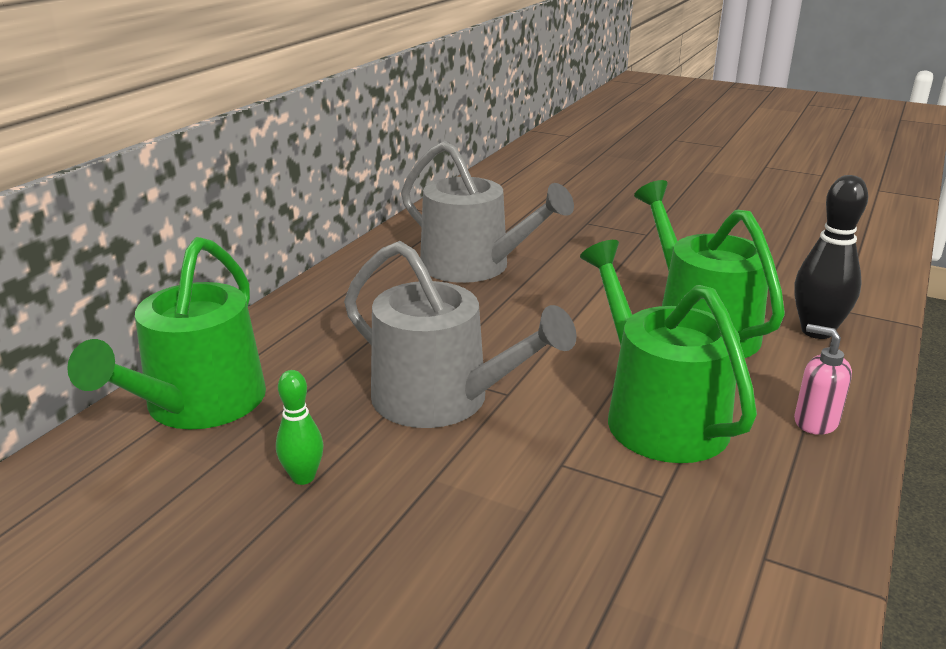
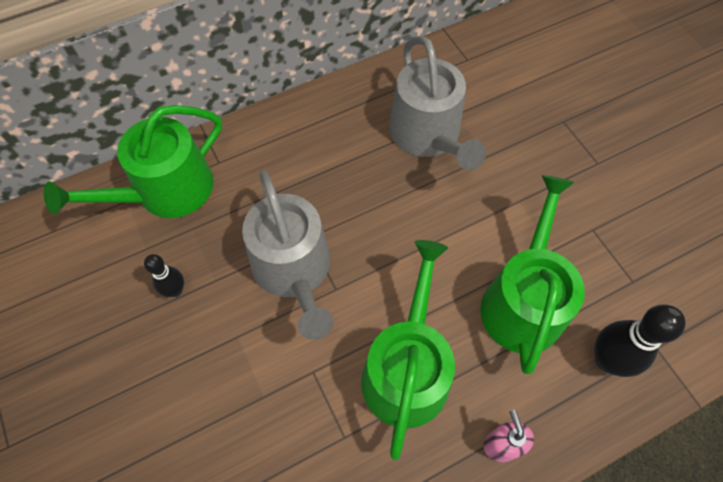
camera: 35 degrees right, 35 degrees up
green bowling pin [276,370,324,485] -> black bowling pin [144,254,184,297]

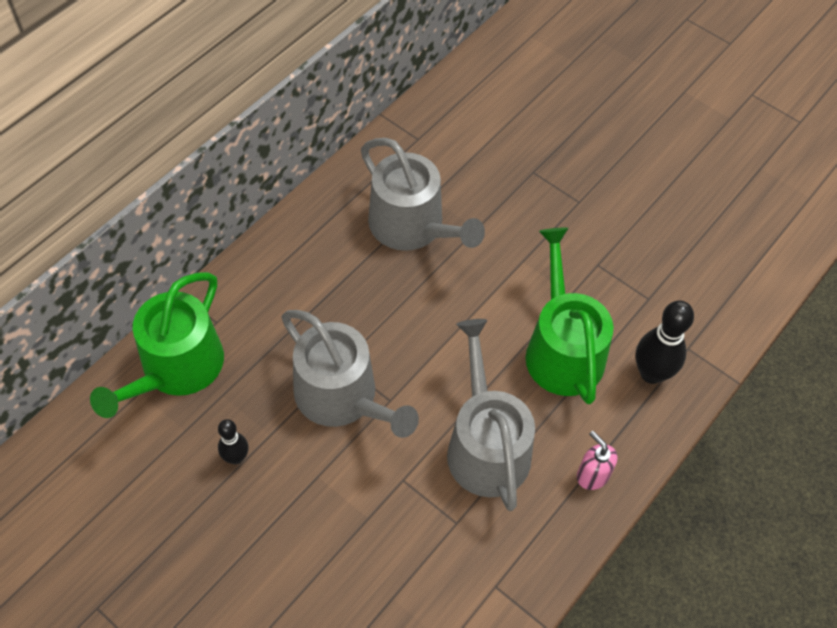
camera: 25 degrees left, 5 degrees down
green watering can [361,240,455,460] -> grey watering can [447,319,535,511]

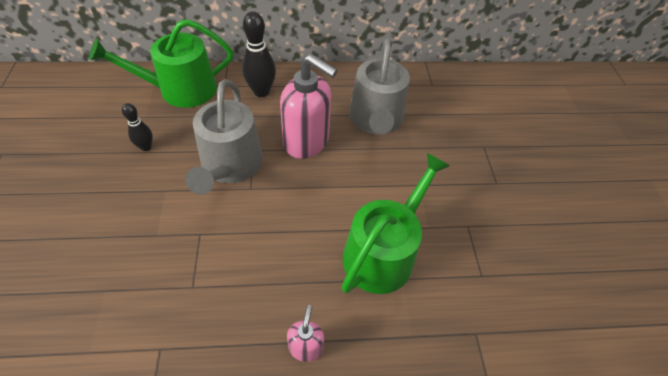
camera: 45 degrees right, 5 degrees down
grey watering can [447,319,535,511] -> none
black bowling pin [636,300,694,384] -> black bowling pin moved to [242,11,276,97]
none -> pink soap dispenser [280,54,338,159]

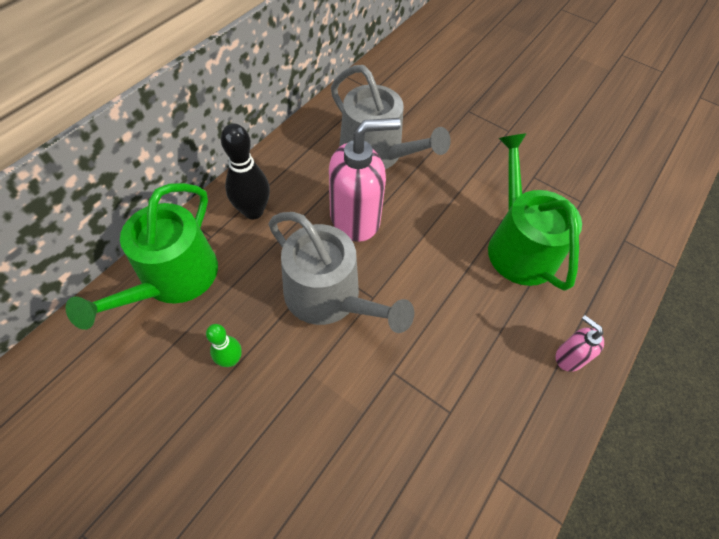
camera: 50 degrees left, 5 degrees up
black bowling pin [122,103,153,151] -> green bowling pin [206,324,242,367]

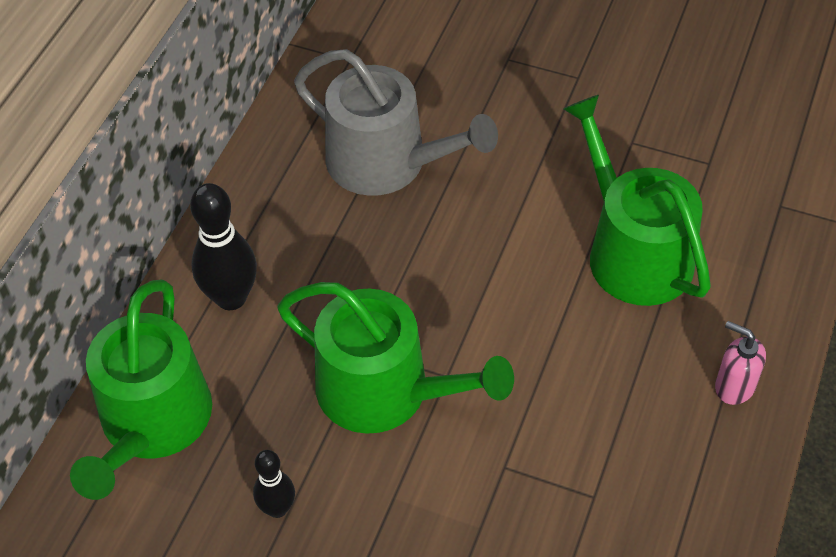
camera: 10 degrees left, 5 degrees down
green bowling pin [206,324,242,367] -> black bowling pin [253,450,295,518]
grey watering can [269,212,414,333] -> green watering can [277,282,514,434]
pink soap dispenser [329,118,401,242] -> none

